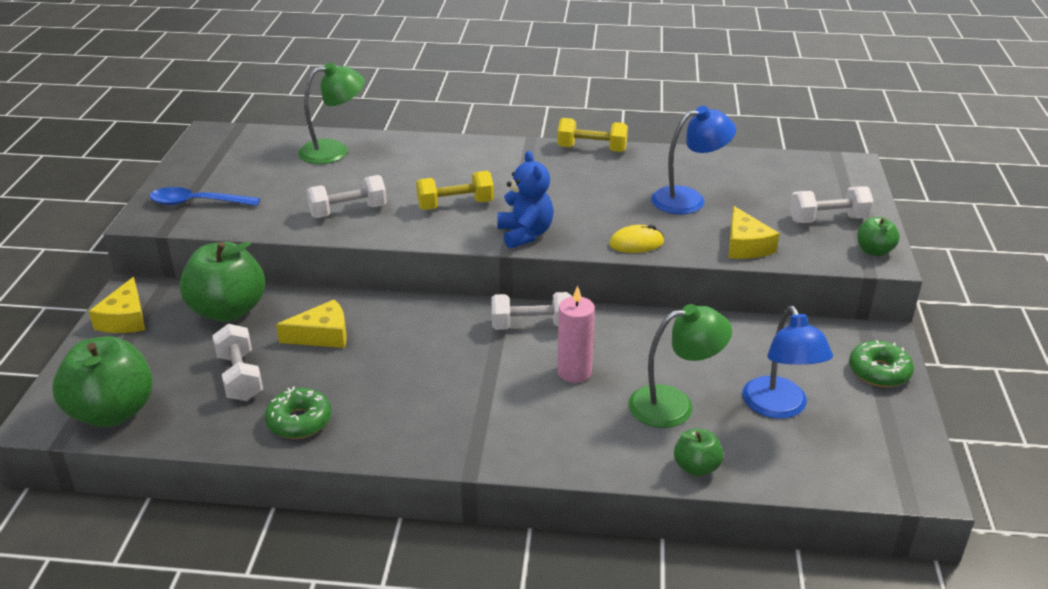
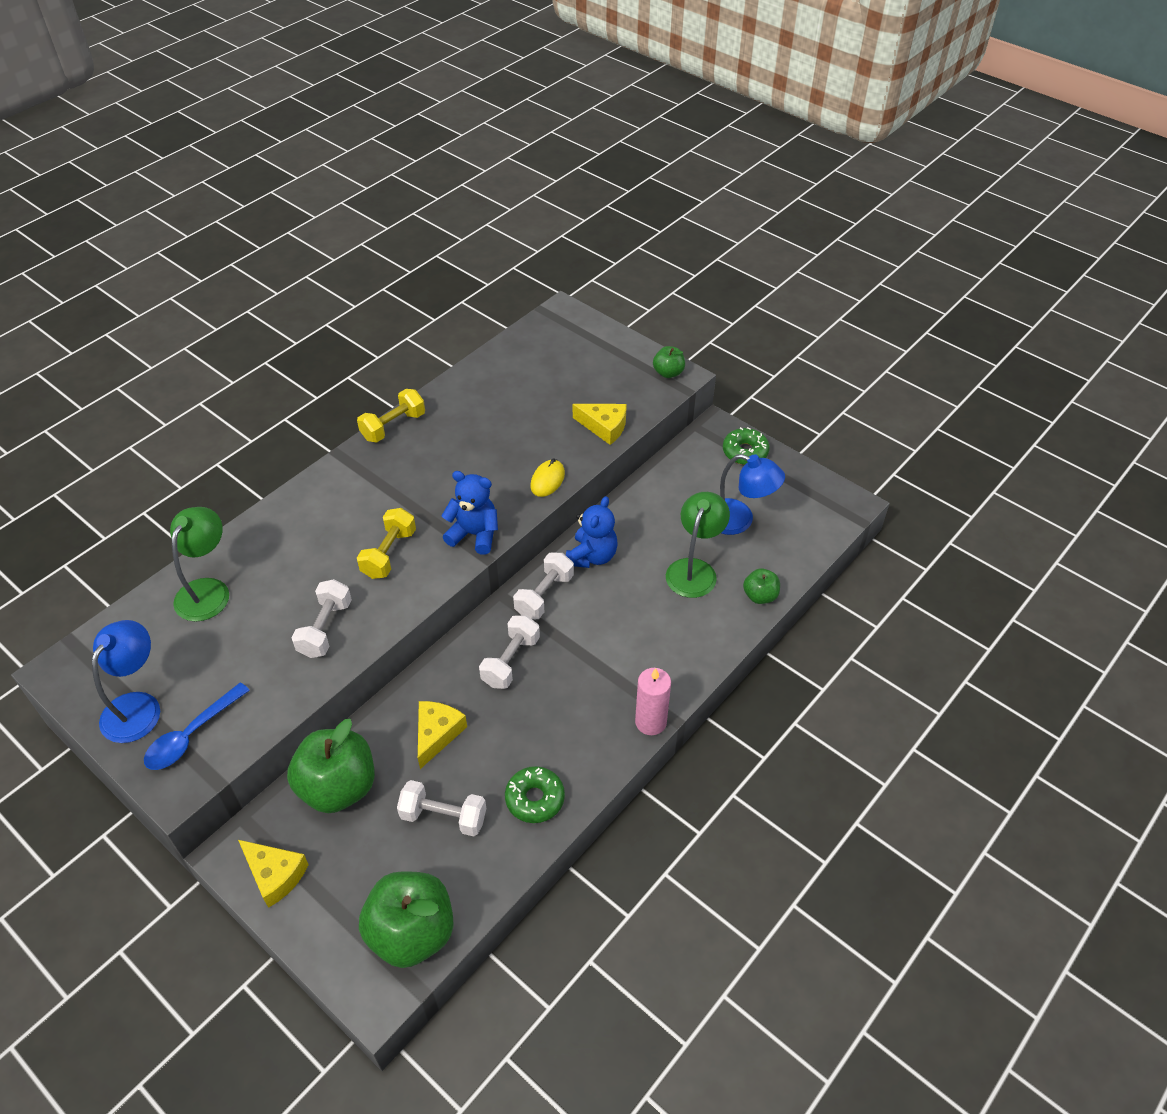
camera: 55 degrees left, 15 degrees up
pink candle [557,286,595,383] -> pink candle moved to [635,668,671,735]
blue lamp [651,106,736,214] -> blue lamp moved to [92,620,160,743]
white dumbbell [790,186,874,223] -> white dumbbell moved to [479,615,540,689]
none -> blue teddy bear [566,496,618,568]

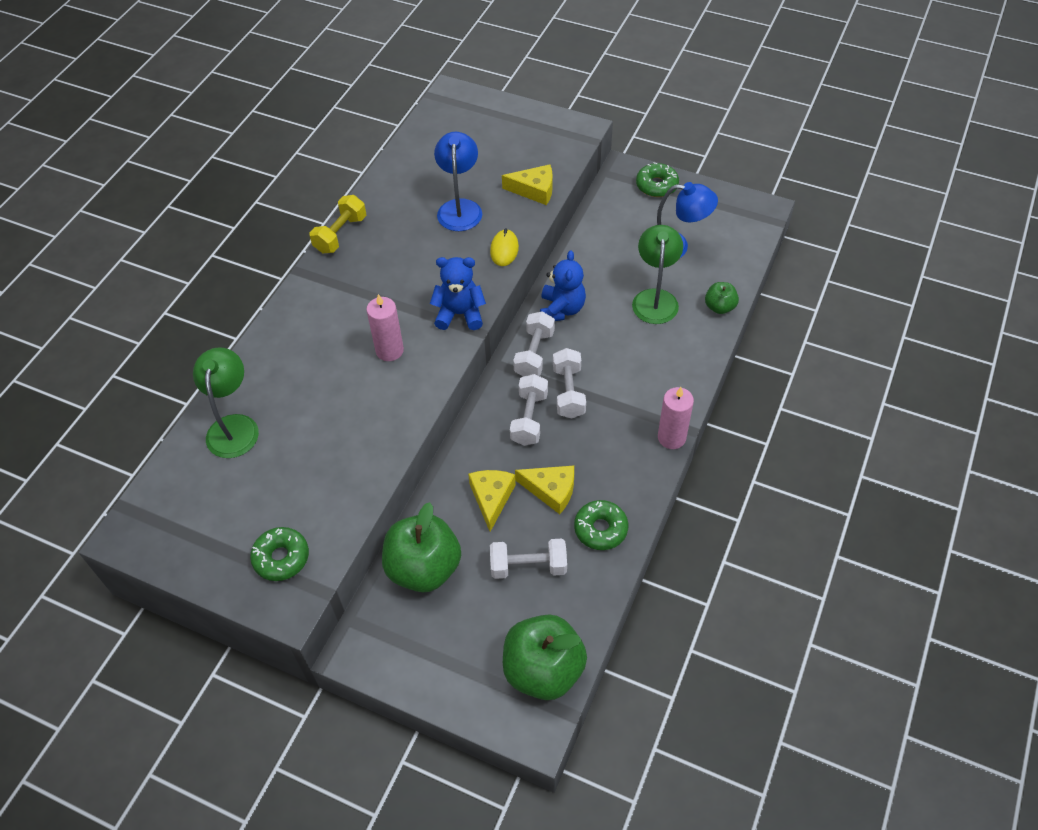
camera: 15 degrees left, 5 degrees up
blue lamp [92,620,160,743] -> blue lamp moved to [434,132,482,231]
blue spoon [144,682,250,770] -> green donut [250,527,309,581]
yellow cheese [238,840,309,908] -> yellow cheese moved to [515,466,574,514]
white dumbbell [292,579,352,658] -> white dumbbell moved to [553,348,586,419]
yellow dumbbell [357,508,416,579] -> pink candle [366,294,404,361]
green apple [653,346,685,378] -> none

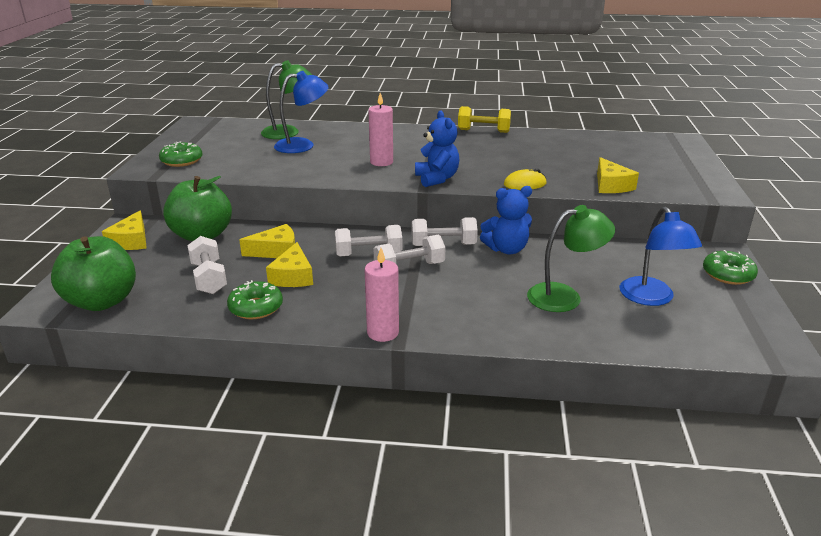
camera: 70 degrees right, 25 degrees down
blue lamp [434,132,482,231] -> blue lamp moved to [274,71,329,153]
green apple [705,282,739,314] -> none
none -> yellow cheese [102,210,147,250]

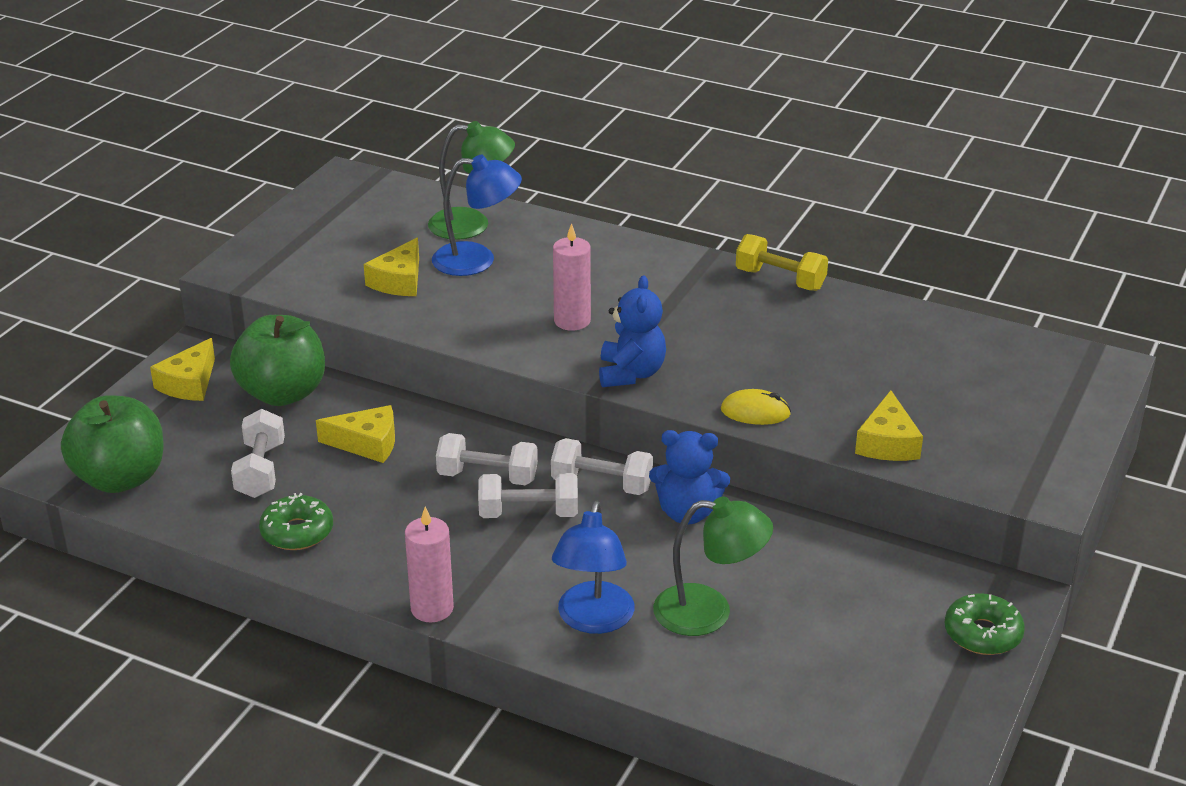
camera: 20 degrees right, 5 degrees up
green donut [159,141,202,167] -> none
yellow cheese [266,242,313,287] -> yellow cheese moved to [364,238,419,296]
blue lamp [619,207,702,306] -> blue lamp moved to [552,501,635,634]

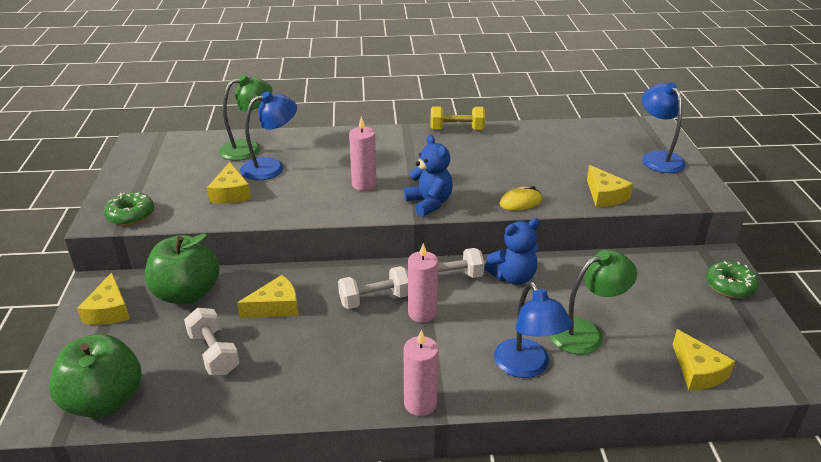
camera: 30 degrees left, 0 degrees up
green donut [259,493,333,550] -> green donut moved to [104,192,154,226]
white dumbbell [478,473,578,518] -> pink candle [408,243,438,323]
none -> blue lamp [641,82,686,173]
none -> yellow cheese [673,329,735,390]

